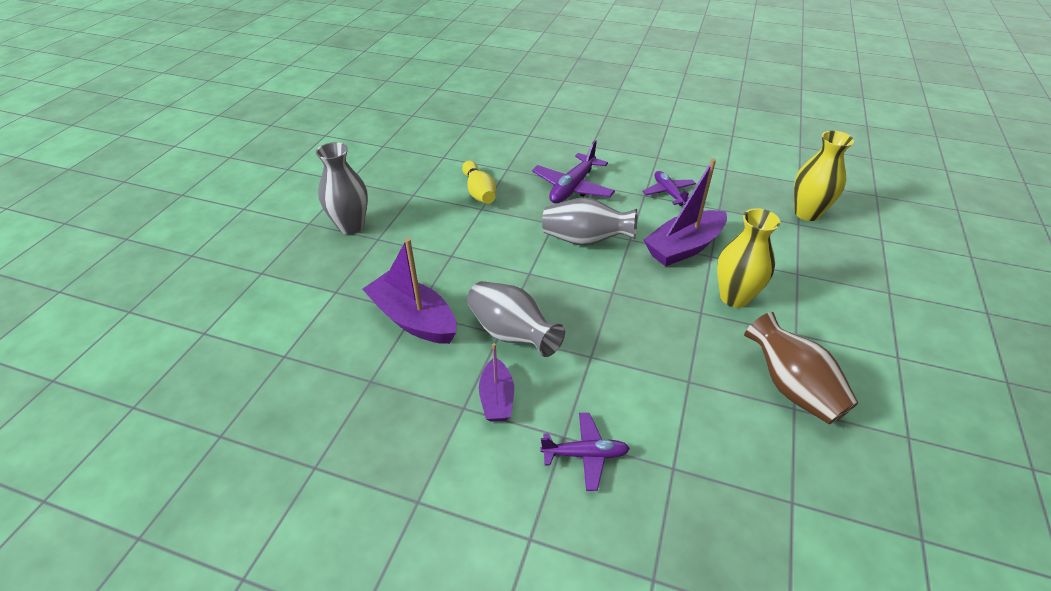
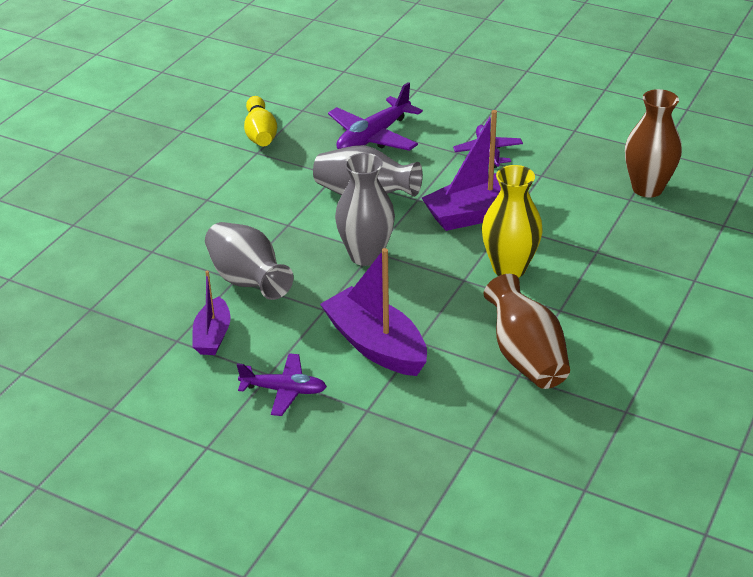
camera: 10 degrees right, 5 degrees down
grey vase [316,142,368,234] -> grey vase moved to [335,153,395,266]
purple boat [362,238,456,344] -> purple boat moved to [320,248,427,376]
yellow vase [794,131,854,221] -> brown vase [625,89,682,197]

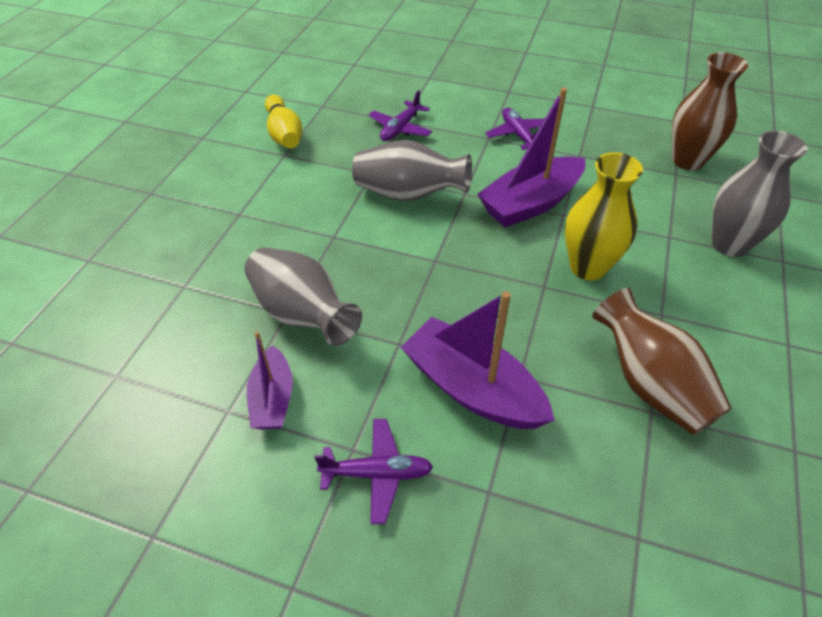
camera: 10 degrees left, 10 degrees up
purple plane [328,82,423,151] -> purple plane [369,90,432,141], size x0.64
grey vase [335,153,395,266] -> grey vase moved to [712,131,808,257]

